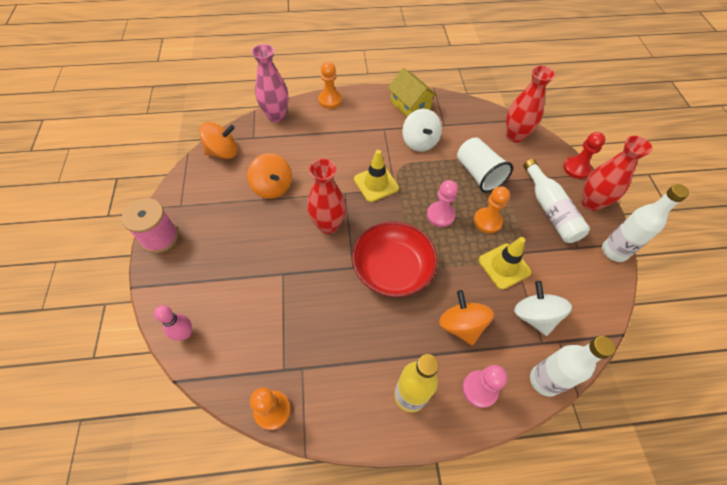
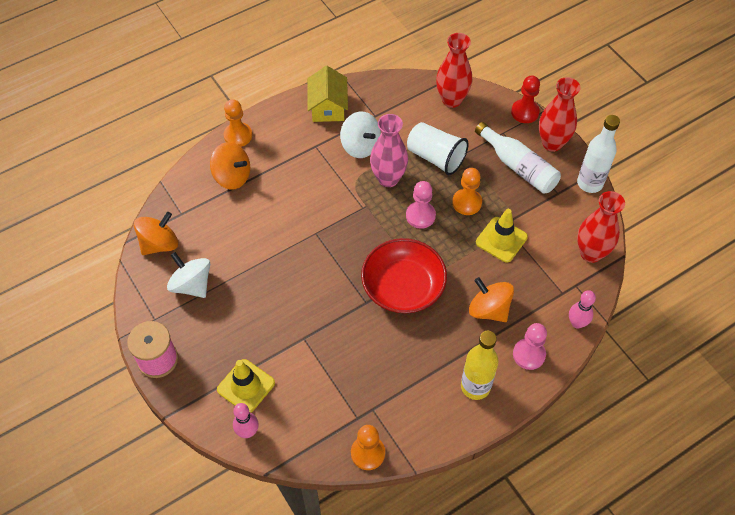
camera: 25 degrees left, 0 degrees up
orange spinning top [247,153,292,199] -> orange spinning top moved to [210,142,250,190]
pink vase [251,44,289,122] -> pink vase moved to [370,114,408,187]
red vase [307,159,346,234] -> red vase moved to [577,191,625,263]
yellow traffic cone [354,150,399,202] -> yellow traffic cone moved to [217,359,275,413]
yellow house [388,68,437,117] -> yellow house turned 60 degrees clockwise [307,66,348,122]
white spinning top [514,281,572,336] -> white spinning top moved to [167,252,210,298]
white bottle [530,336,615,397] -> pink bowling pin [569,290,596,329]

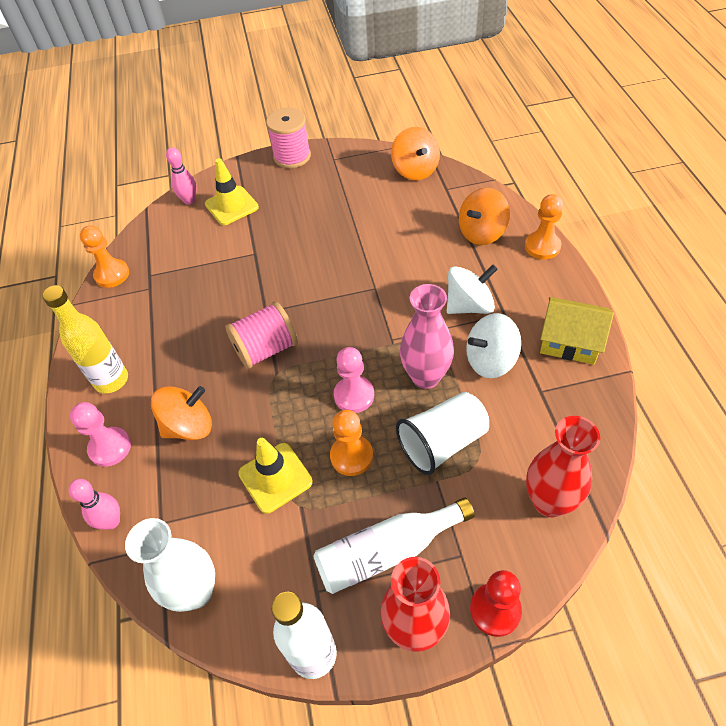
camera: 115 degrees right, 5 degrees down
white spinning top [167,252,210,298] -> white spinning top moved to [447,265,498,314]
red bowl [361,238,447,313] -> pink spool [225,301,298,369]
red vase [577,191,625,263] -> white vase [125,518,215,612]

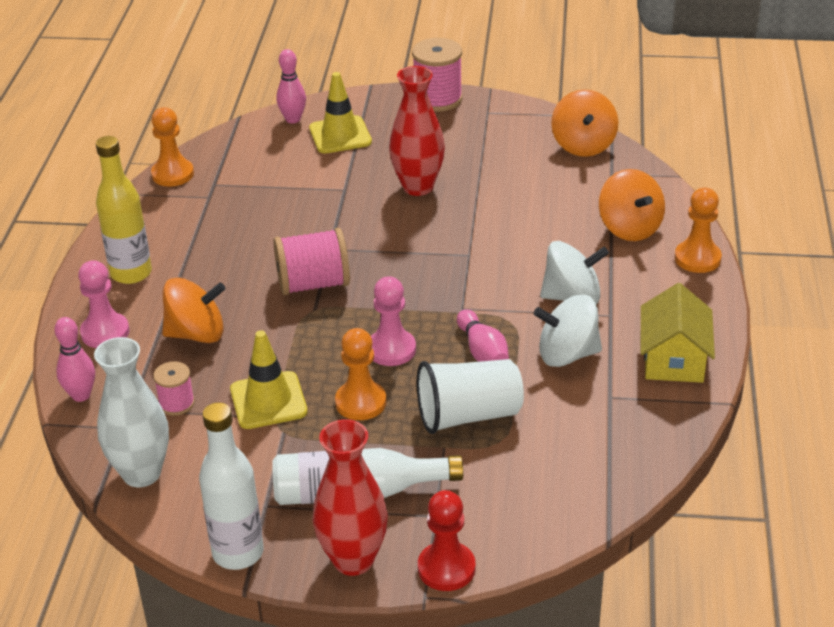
camera: 15 degrees right, 15 degrees down
pink vase [400,284,454,389] -> pink bowling pin [457,309,509,362]
orange spinning top [459,188,510,245] -> orange spinning top turned 90 degrees counterclockwise [599,169,665,241]
red vase [526,416,600,517] -> red vase moved to [389,66,445,196]
yellow house [540,297,614,365] -> yellow house turned 60 degrees clockwise [641,283,715,383]
none -> pink spool [153,361,195,416]

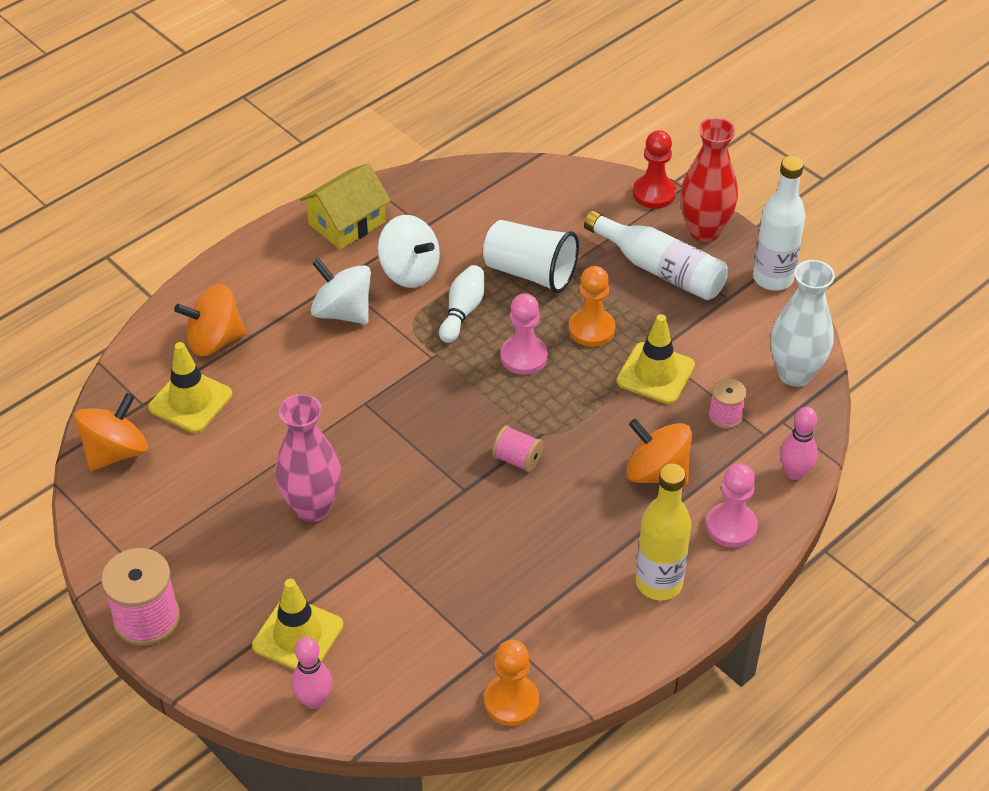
camera: 140 degrees left, 10 degrees up
pink spool [274,228,350,295] -> pink spool [492,426,543,472], size x0.56
red vase [389,66,445,196] -> pink vase [275,394,341,522]
pink bowling pin [457,309,509,362] -> white bowling pin [439,265,484,343]
orange spinning top [599,169,665,241] -> orange spinning top turned 120 degrees counterclockwise [174,284,247,356]
orange pawn [675,188,722,273] -> none
none -> yellow traffic cone [148,342,232,433]

